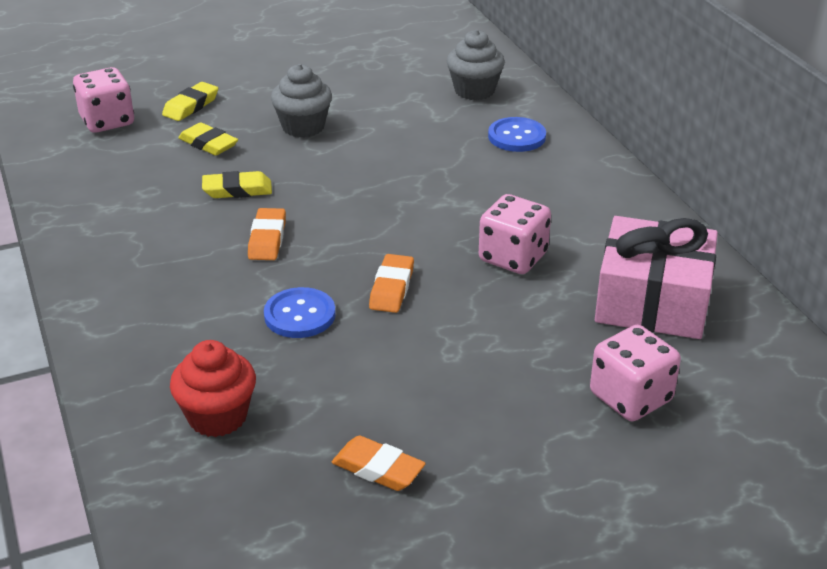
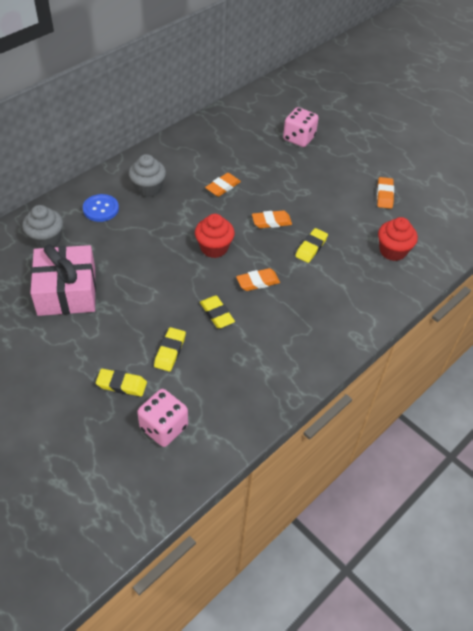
camera: 115 degrees left, 15 degrees up
blue button [264,287,336,338] -> yellow eraser [295,228,328,263]
grey cupcake [271,64,332,138] -> grey cupcake moved to [129,154,166,197]
pink dice [479,194,551,274] -> orange eraser [205,173,241,197]
pink gift [595,216,718,339] -> pink gift moved to [30,244,96,316]
none -> red cupcake [195,214,235,258]

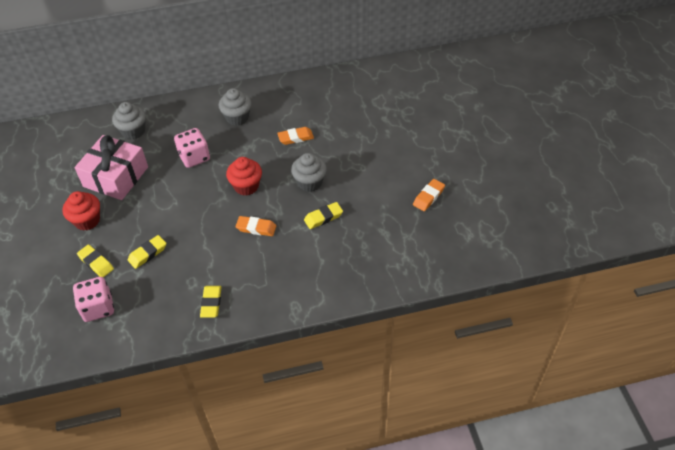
camera: 35 degrees right, 0 degrees up
blue button [83,194,119,222] -> none
yellow eraser [200,296,235,328] -> yellow eraser moved to [200,286,222,318]
orange eraser [252,210,292,228] -> grey cupcake [291,153,327,192]
pink dice [283,107,319,147] -> pink dice moved to [174,128,210,168]
red cupcake [378,217,418,261] -> red cupcake moved to [62,191,100,231]

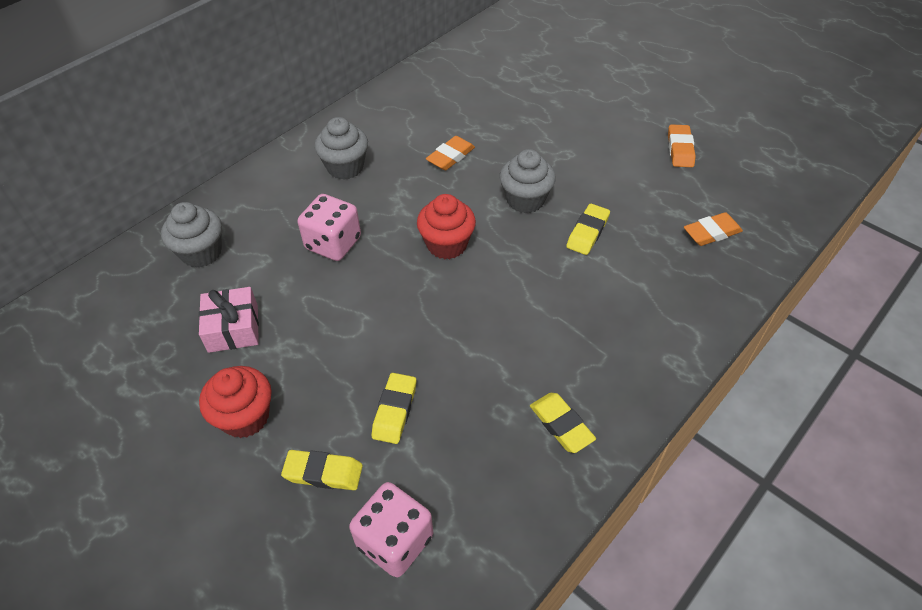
camera: 35 degrees left, 0 degrees up
pink gift [74,135,148,200] -> pink gift [199,287,259,353], size x0.59
orange eraser [236,216,276,236] -> orange eraser moved to [684,212,743,246]

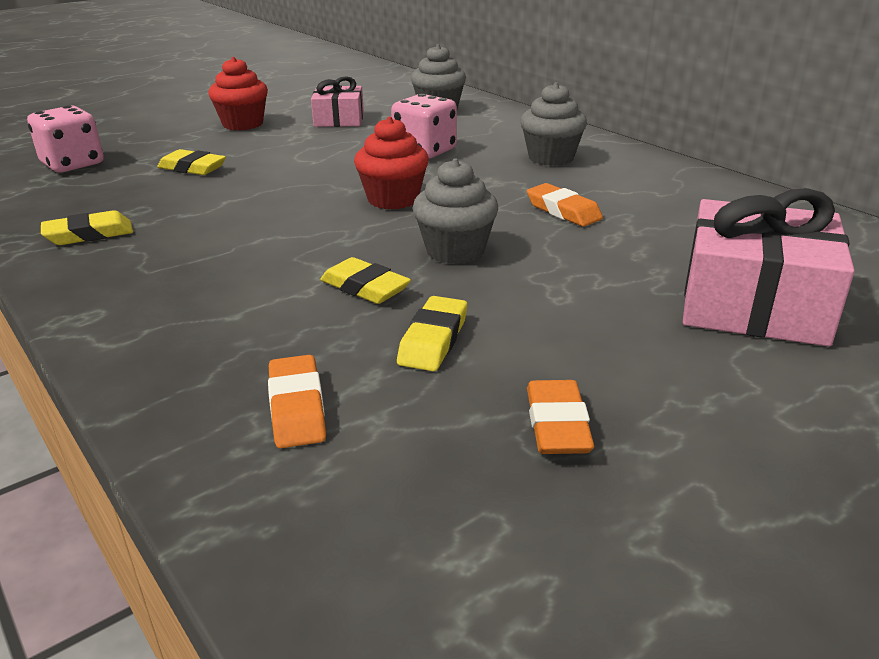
camera: 100 degrees right, 20 degrees down
yellow eraser [281,450,363,490] -> yellow eraser moved to [397,296,467,371]
orange eraser [668,124,696,167] -> orange eraser turned 75 degrees clockwise [527,380,594,454]
none -> pink gift [683,188,855,347]

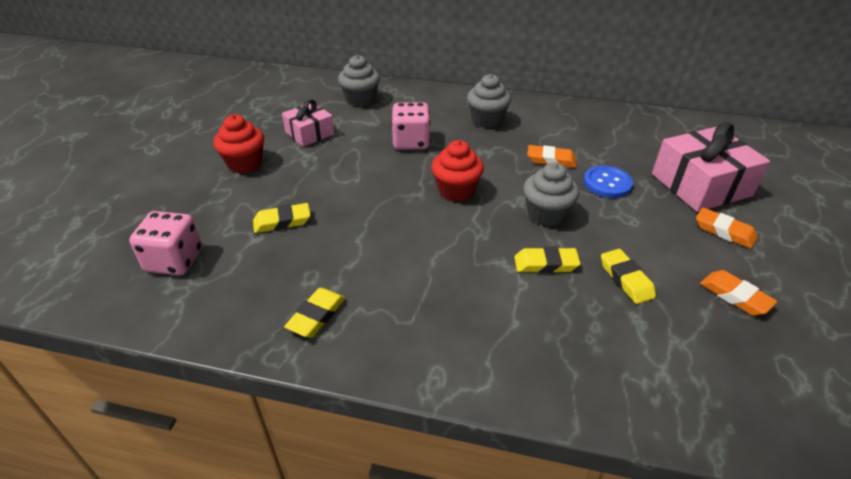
camera: 40 degrees left, 10 degrees up
orange eraser [268,355,326,448] -> orange eraser moved to [696,208,757,249]
none -> blue button [584,166,633,198]

